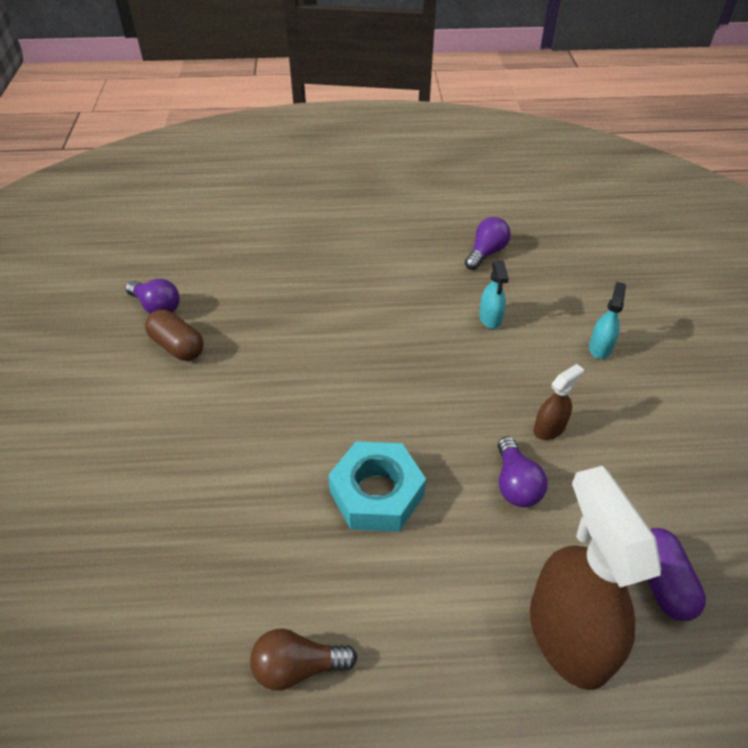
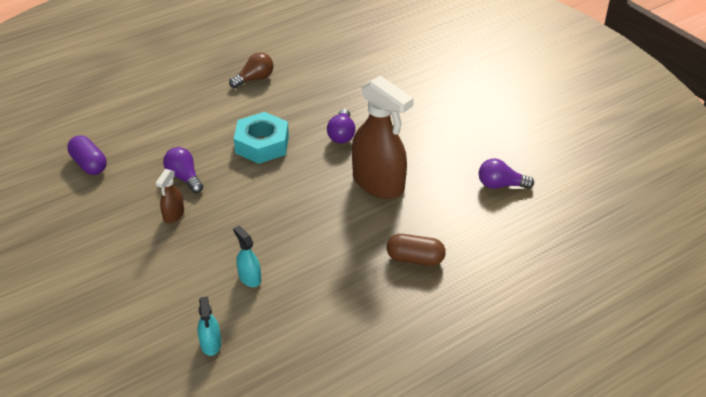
camera: 150 degrees right, 5 degrees down
brown capsule [145,309,204,361] -> brown capsule moved to [387,234,446,266]
purple light bulb [465,217,511,270] -> purple light bulb moved to [327,109,356,143]
brown spray bottle [530,466,661,690] -> brown spray bottle moved to [352,76,414,199]
turquoise spray bottle [589,282,626,359] -> turquoise spray bottle moved to [198,296,221,356]

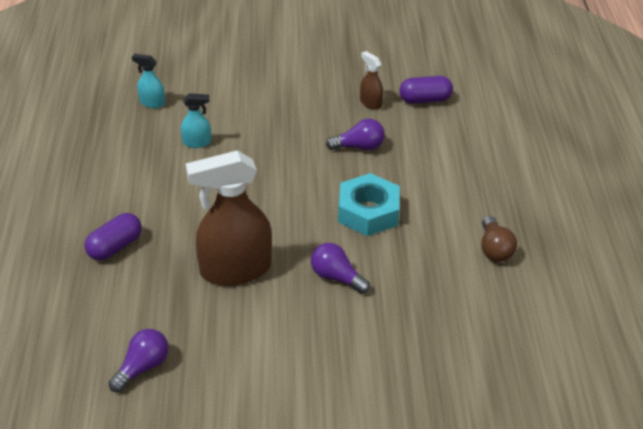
camera: 120 degrees right, 0 degrees up
brown spray bottle [156,169,184,223] -> brown spray bottle moved to [360,51,383,110]
brown capsule [387,234,446,266] -> purple capsule [84,213,142,260]

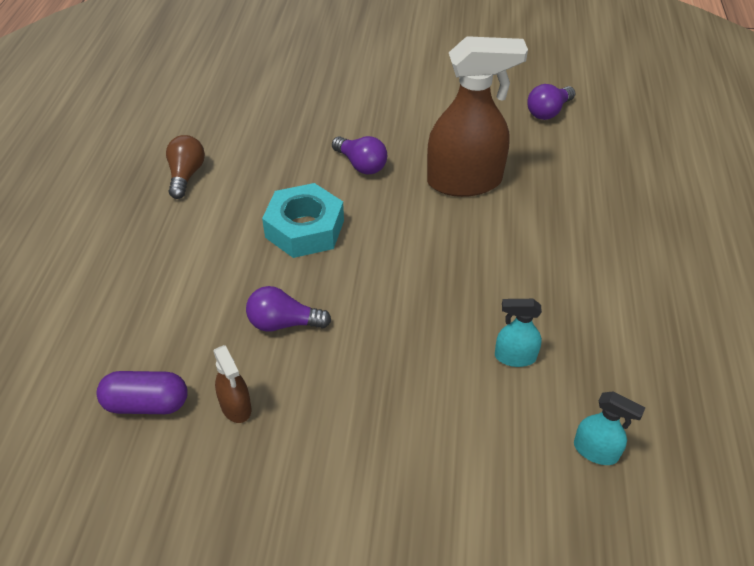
camera: 170 degrees left, 5 degrees up
purple capsule [84,213,142,260] -> none

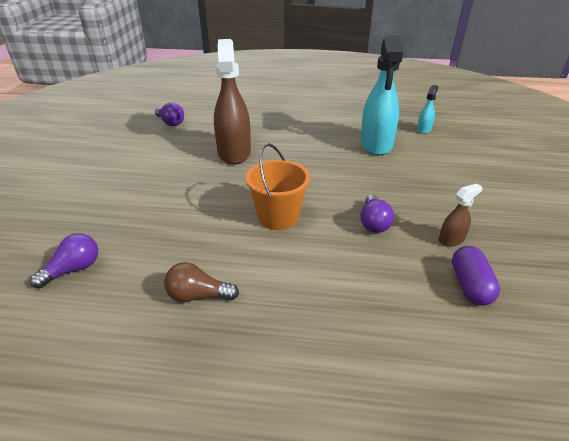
camera: 90 degrees left, 10 degrees down
turquoise nut [262,183,344,258] -> orange bucket [245,143,310,230]
purple light bulb [332,136,387,174] -> purple light bulb moved to [30,233,98,288]
turquoise spray bottle [495,299,542,367] -> turquoise spray bottle [361,35,403,155], size x2.22

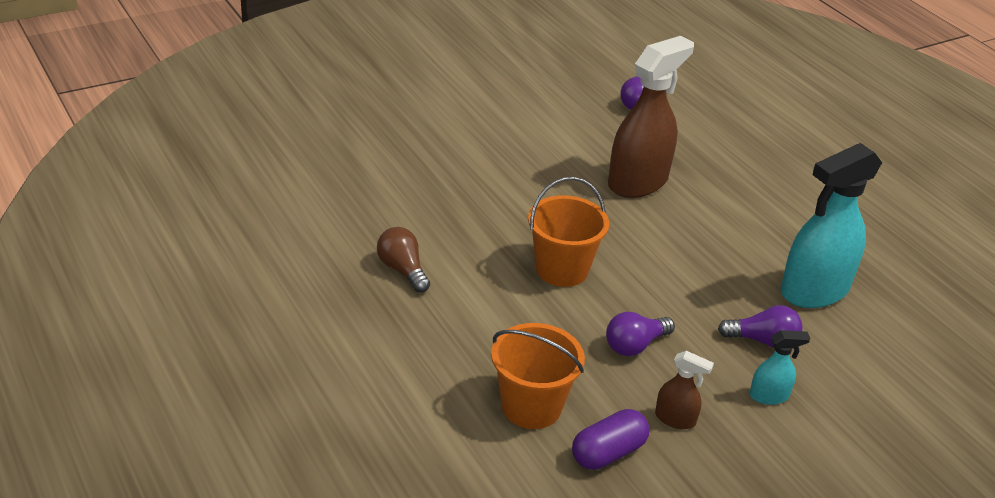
camera: 50 degrees right, 0 degrees up
purple light bulb [30,233,98,288] -> purple light bulb moved to [718,305,803,348]
turquoise spray bottle [417,85,438,134] -> turquoise spray bottle moved to [750,330,810,405]
none -> orange bucket [491,323,585,429]

